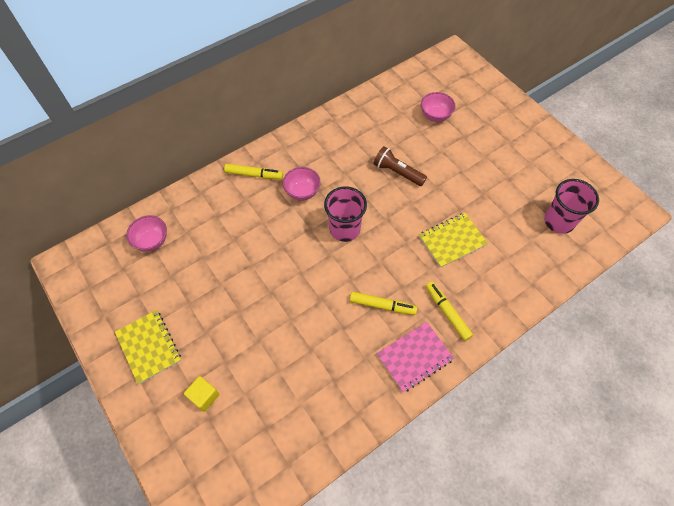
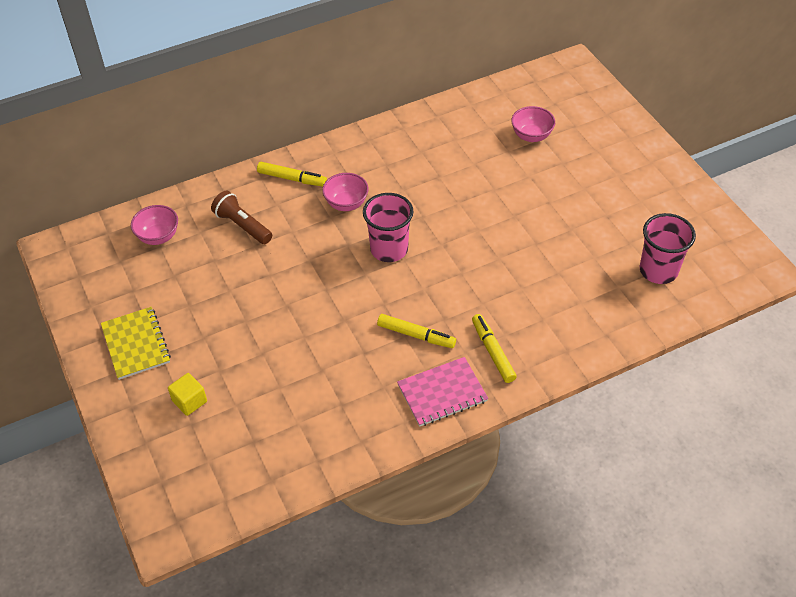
camera: 10 degrees right, 10 degrees down
brown flashlight [373,146,427,186] -> brown flashlight moved to [211,191,272,244]
yellow notebook [419,213,488,268] -> none

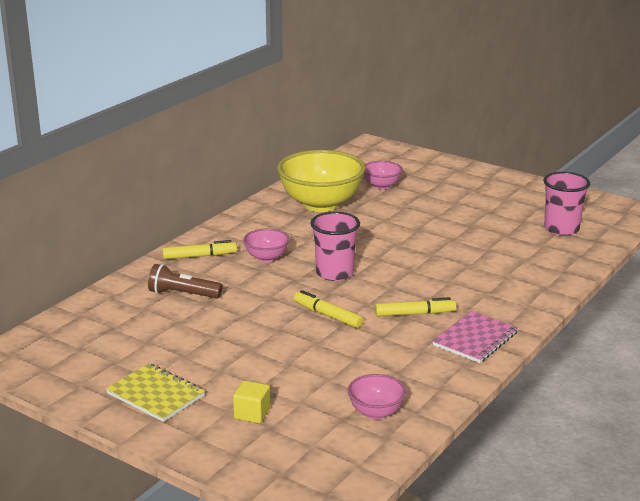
camera: 30 degrees left, 25 degrees down
pink bowl [131,205,178,245] -> pink bowl moved to [348,374,406,420]
yellow marker [472,314,517,383] -> yellow marker moved to [294,290,363,328]
none -> yellow bowl [277,150,365,212]

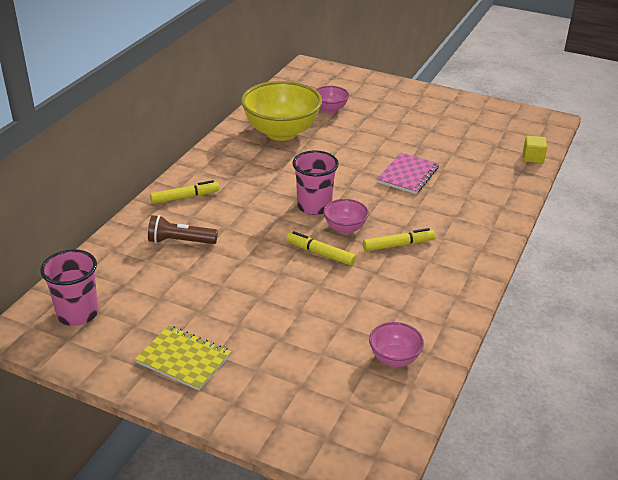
camera: 10 degrees left, 10 degrees up
yellow cube [233,381,270,423] -> yellow cube moved to [523,136,547,163]
pink bowl [243,229,290,262] -> pink bowl moved to [323,199,369,234]
pink notebook [432,311,518,363] -> pink notebook moved to [377,153,439,194]
pink cup [543,172,590,236] -> pink cup moved to [40,249,99,326]

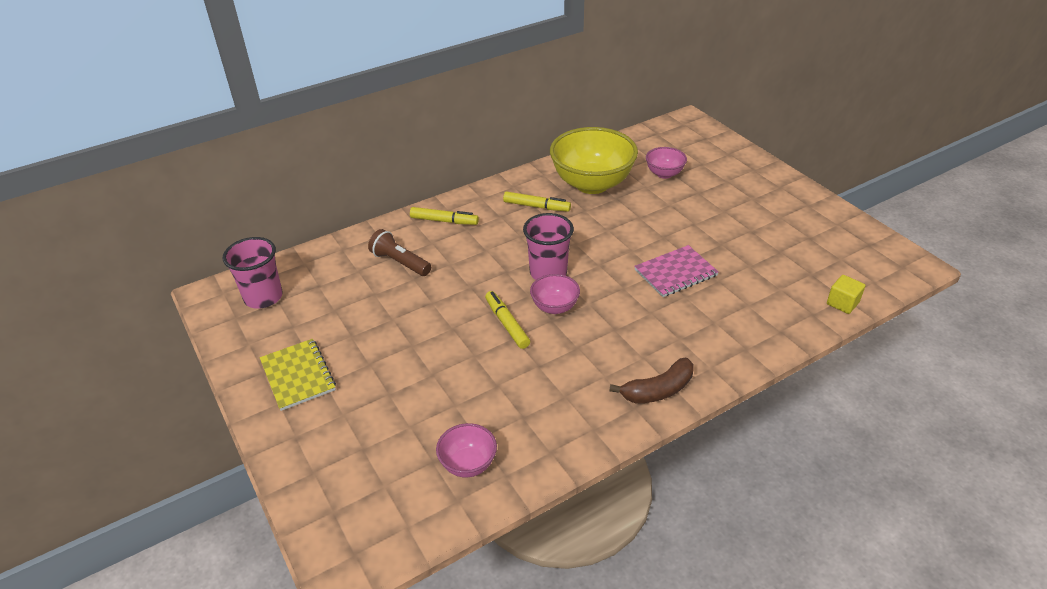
camera: 35 degrees right, 5 degrees up
yellow marker [363,228,435,251] -> yellow marker moved to [503,192,571,212]
none -> brown banana [609,358,694,403]

